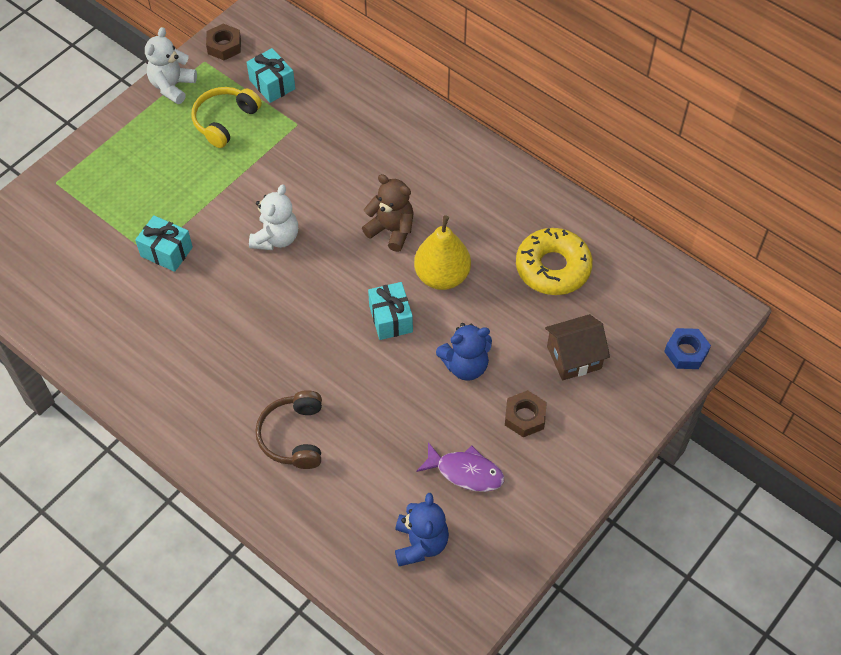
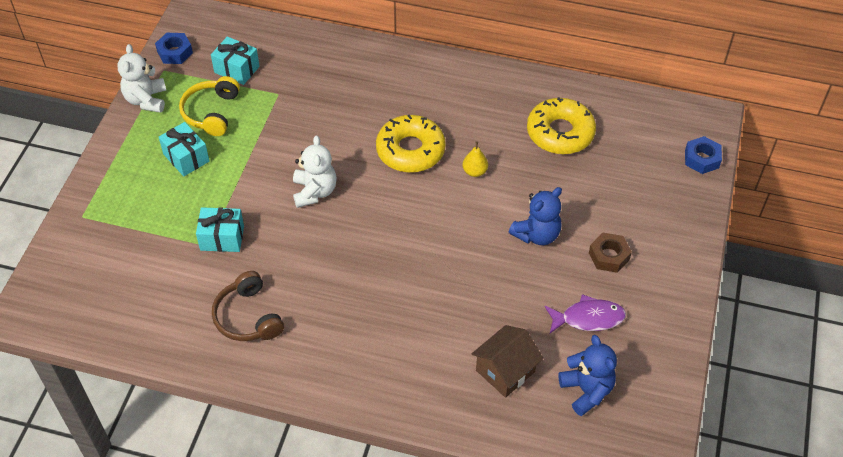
camera: 25 degrees left, 5 degrees down
brown nut [206,24,241,60] -> blue nut [155,33,193,64]
brown headphones [255,390,322,469] -> brown headphones moved to [212,271,284,341]
brown teddy bear [362,174,414,252] -> yellow donut [376,115,446,173]
turquoise gift [368,282,413,340] -> turquoise gift moved to [159,122,209,176]
yellow pear [414,215,471,290] -> yellow pear [463,142,488,177], size x0.50
brown house [545,314,610,381] -> brown house moved to [472,325,543,398]

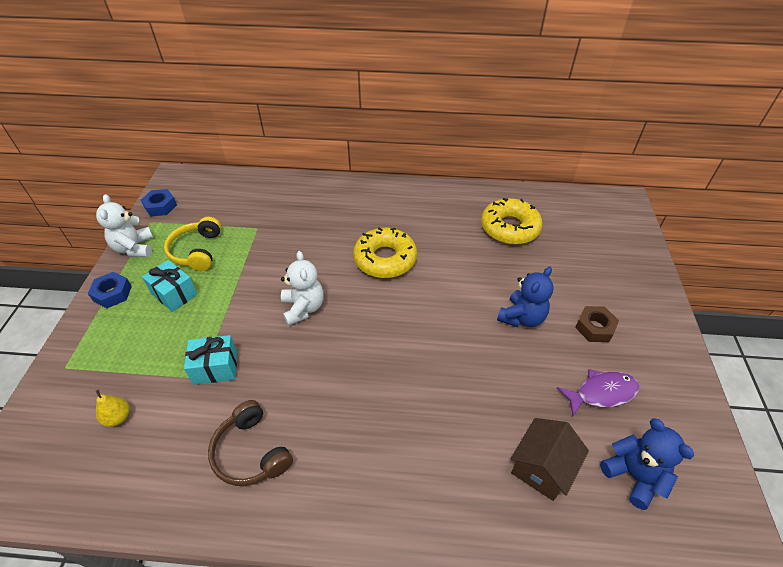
camera: 10 degrees left, 5 degrees down
turquoise gift [211,36,260,85] -> none
yellow pear [463,142,488,177] -> yellow pear moved to [96,390,129,427]
blue nut [685,136,722,174] -> blue nut moved to [88,272,132,308]

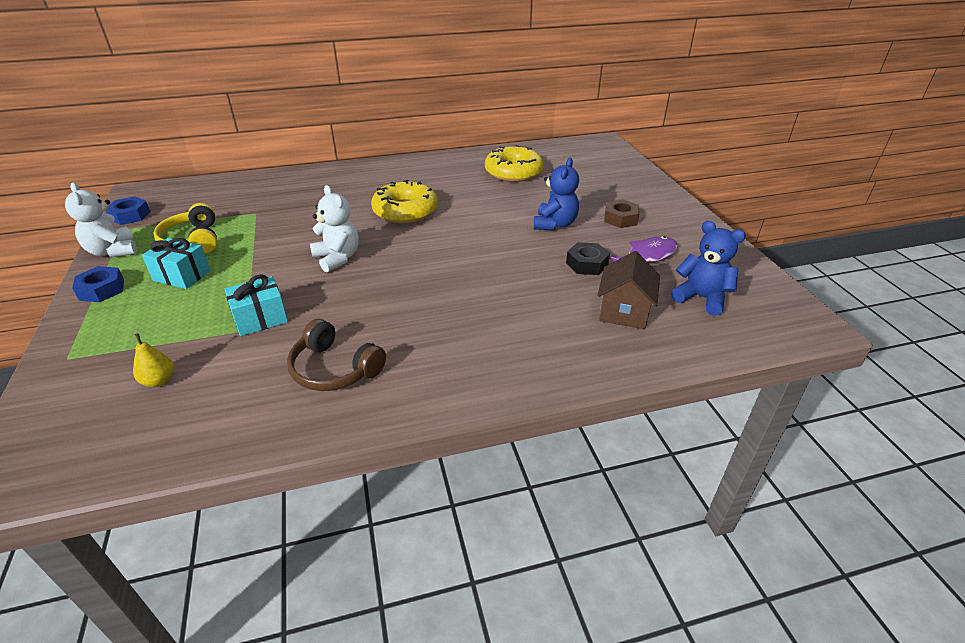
camera: 20 degrees left, 10 degrees down
none -> black nut [566,242,610,275]

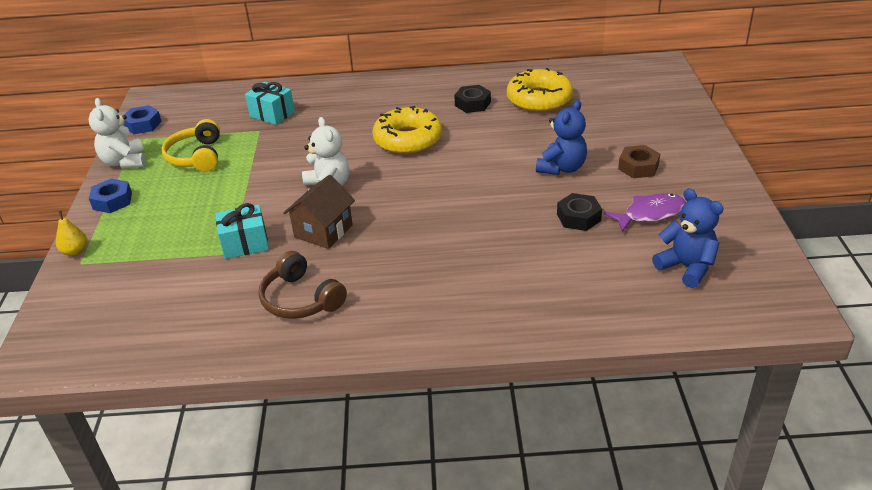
camera: 15 degrees right, 0 degrees up
yellow pear [133,333,174,387] -> yellow pear moved to [56,211,87,256]
turquoise gift [142,238,211,289] -> turquoise gift moved to [245,82,295,125]
brown house [597,251,660,329] -> brown house moved to [283,175,355,249]
none -> black nut [454,85,491,113]

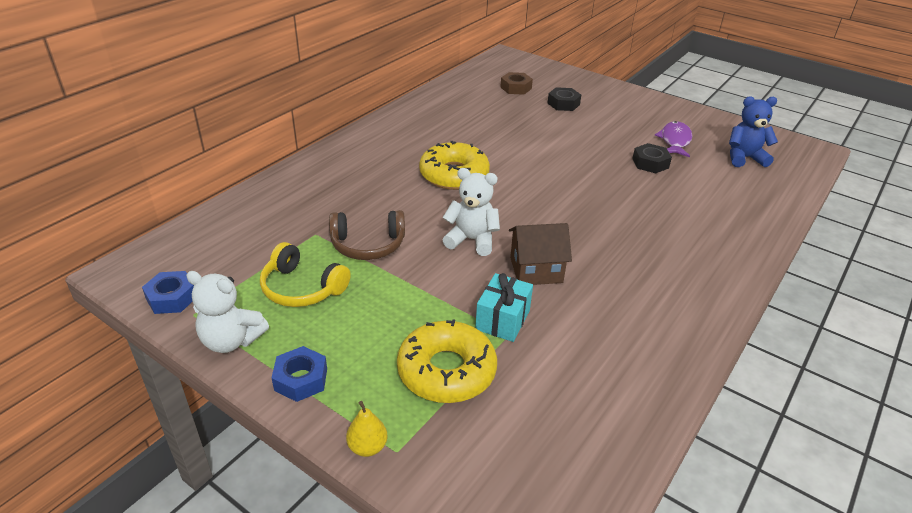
camera: 55 degrees left, 0 degrees up
turquoise gift [245,82,295,125] -> none
brown headphones [259,251,347,319] -> brown headphones moved to [329,210,405,260]
brown house [283,175,355,249] -> brown house turned 75 degrees counterclockwise [509,223,572,285]
black nut [454,85,491,113] -> black nut moved to [547,87,581,111]
yellow donut [507,68,573,112] -> yellow donut moved to [397,319,497,403]
blue teddy bear [536,100,587,175] -> none
brown nut [618,145,660,178] -> brown nut moved to [500,72,533,95]

